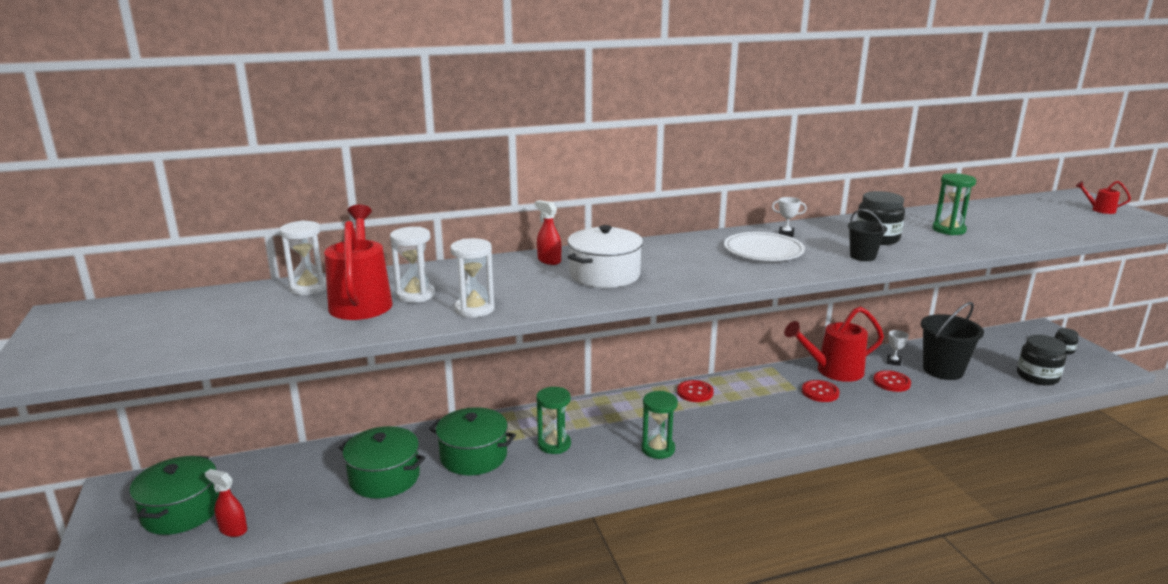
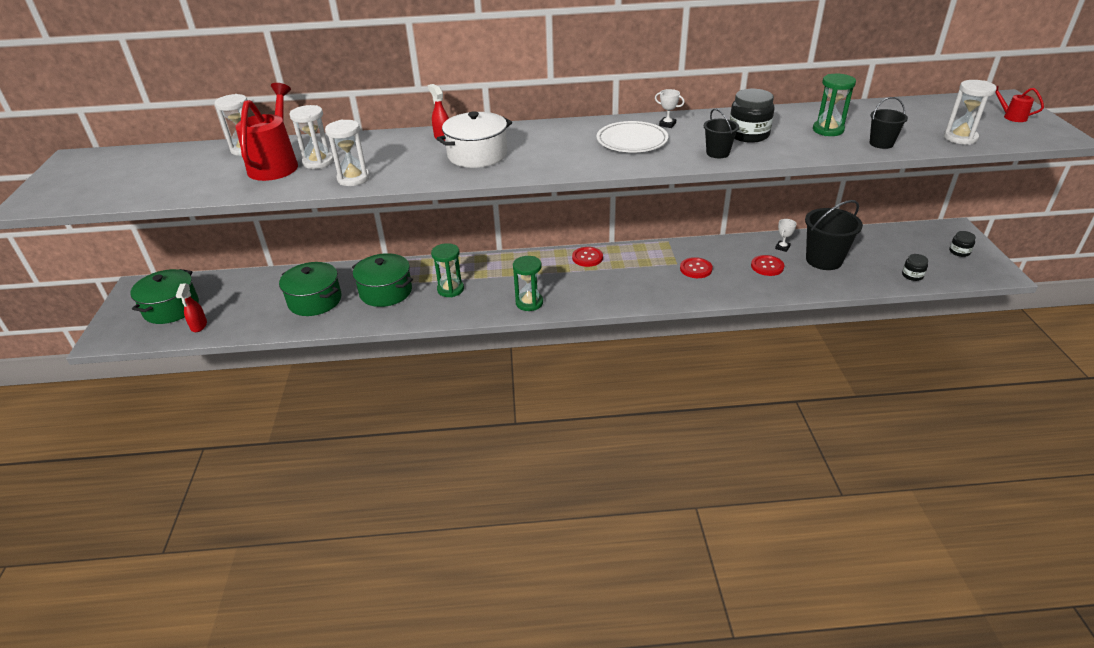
camera: 15 degrees right, 15 degrees up
red spray bottle [205,469,247,537] -> red spray bottle turned 135 degrees counterclockwise [176,283,207,332]
red watering can [784,306,884,382] -> none
black jar [1017,335,1066,386] -> black jar [902,254,928,281], size x0.56
none -> black bucket [870,97,908,149]
none -> white hourglass [944,80,997,145]

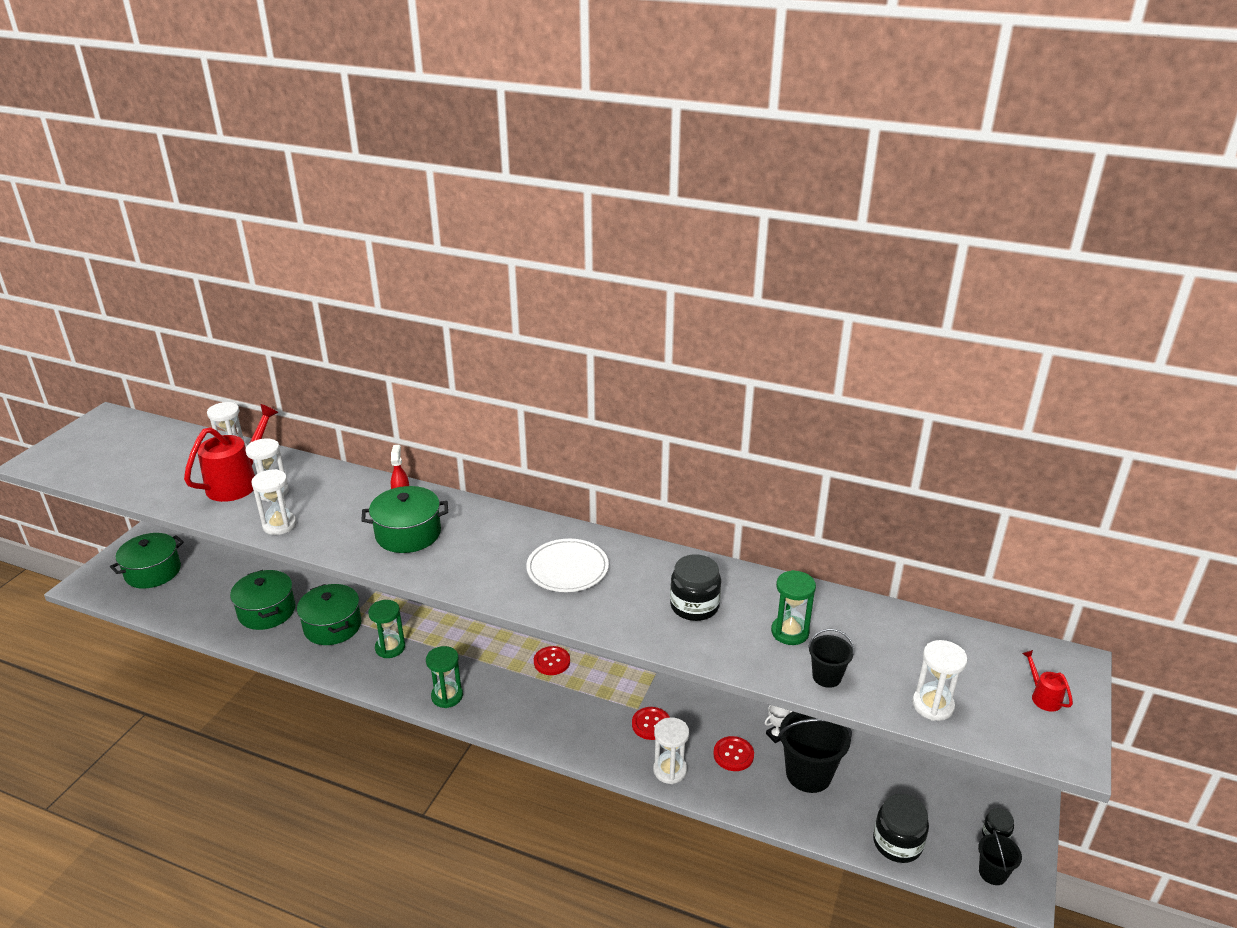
camera: 25 degrees right, 5 degrees down
red spray bottle [176,283,207,332] -> none
white pot [436,111,512,168] -> green pot [361,486,448,553]
white trophy [655,89,685,128] -> none
black bucket [704,109,739,158] -> black bucket moved to [978,829,1022,885]
black jar [902,254,928,281] -> black jar [873,794,929,863], size x1.79
none -> white hourglass [653,717,689,784]

